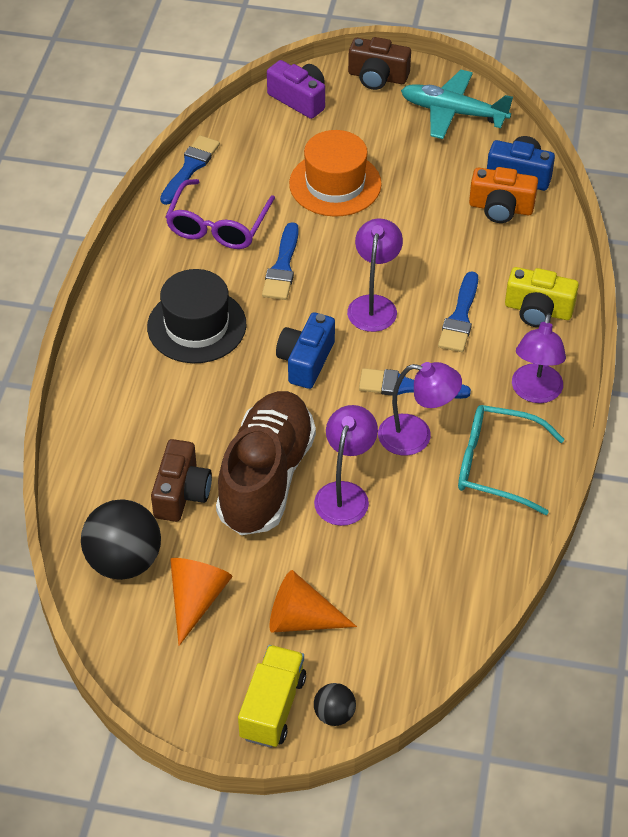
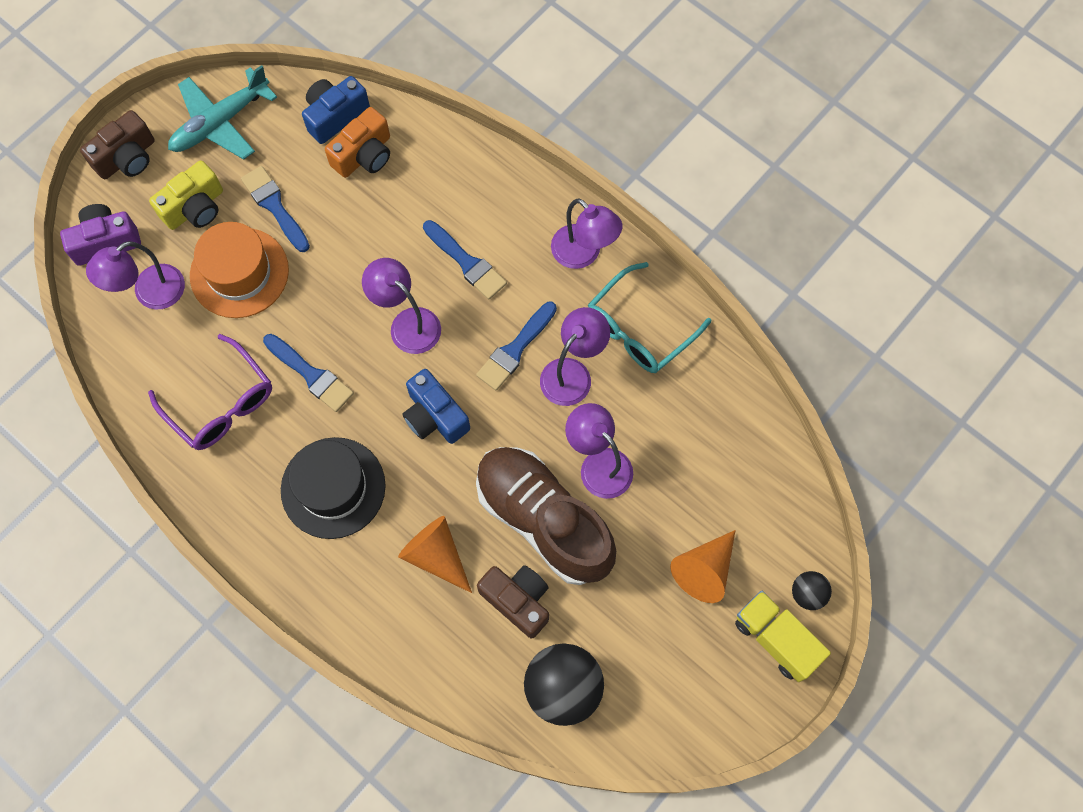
camera: 60 degrees left, 20 degrees up
blue brush [160,135,220,205] -> blue brush moved to [241,166,310,252]
orange cone [170,558,232,646] -> orange cone moved to [398,516,472,593]
yellow camera [505,267,579,327] -> yellow camera moved to [149,161,223,230]
none -> purple lamp [86,241,185,309]

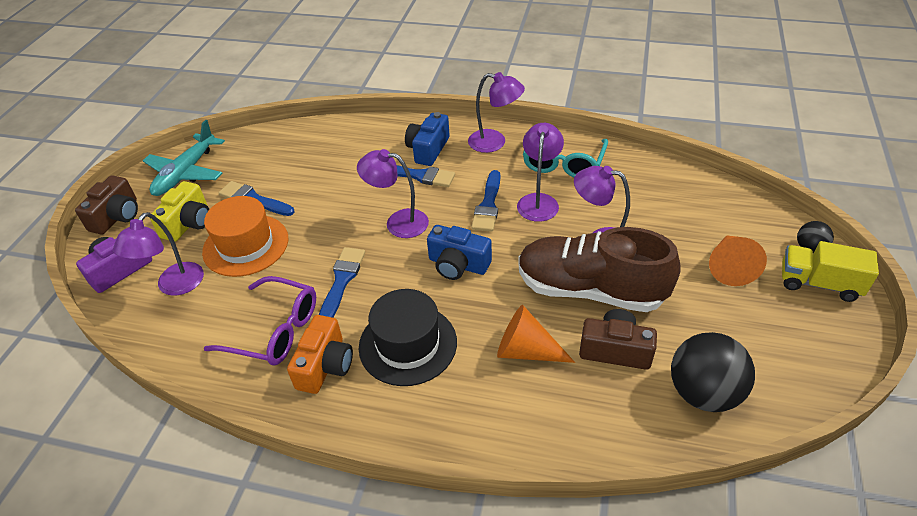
camera: 25 degrees left, 25 degrees down
blue brush [263,334,354,412] -> blue brush turned 90 degrees counterclockwise [319,247,365,318]
blue camera [302,76,370,144] -> blue camera moved to [405,112,450,166]
orange camera [325,107,390,178] -> orange camera moved to [287,315,353,394]

